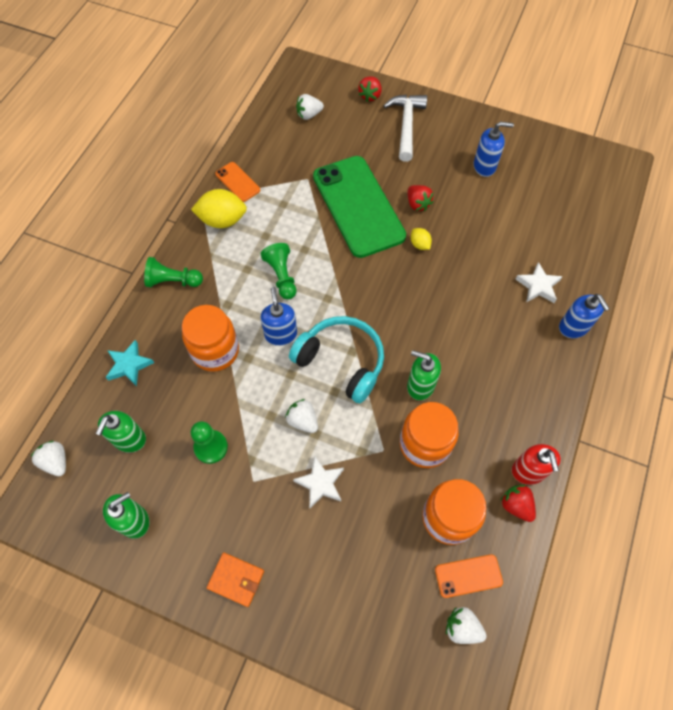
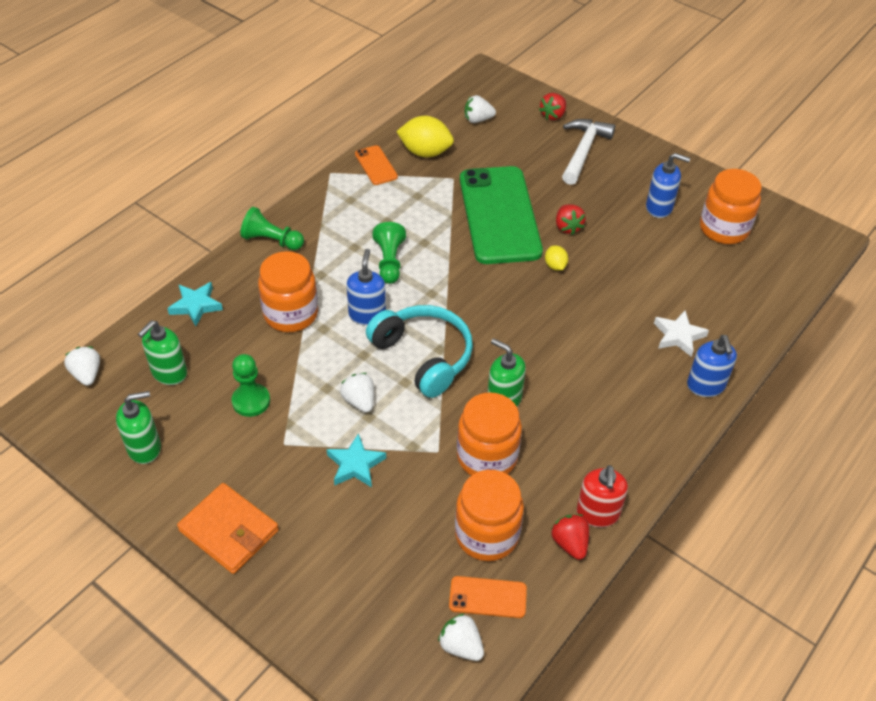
camera: 15 degrees right, 15 degrees down
yellow lemon [191,189,247,228] -> yellow lemon moved to [396,116,454,157]
orange wallet [207,552,264,607] -> orange wallet [177,483,279,574], size x1.50
white star [293,455,344,508] -> turquoise star [327,433,386,487]
none -> orange jar [700,169,762,244]

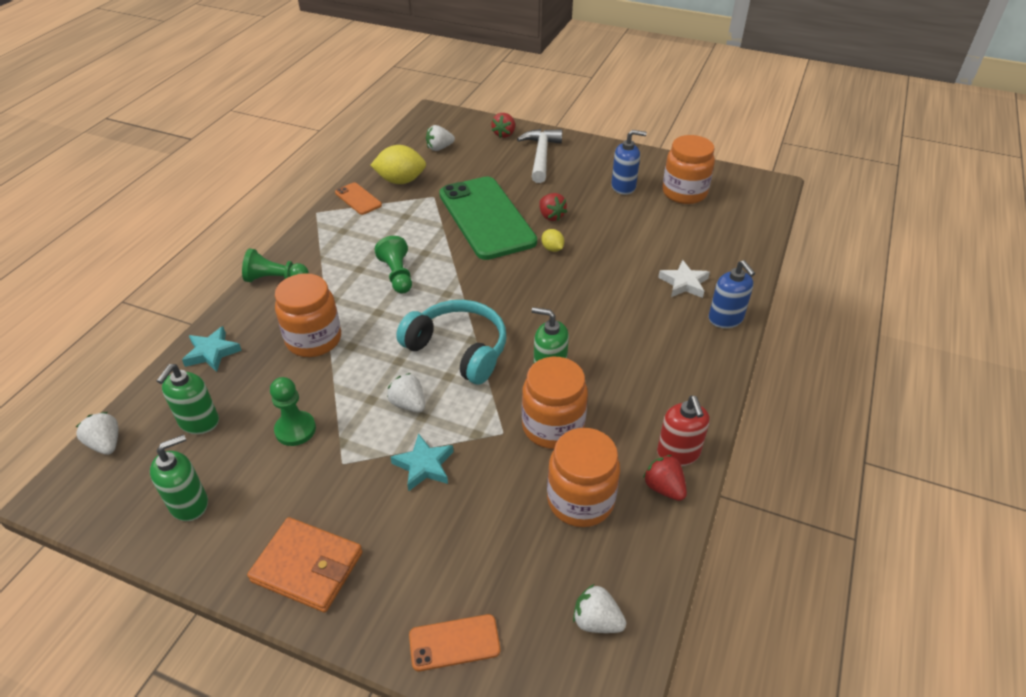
camera: 15 degrees left, 5 degrees down
blue soap dispenser [346,249,386,326] -> none
orange phone [449,576,527,618] -> orange phone moved to [409,614,500,671]

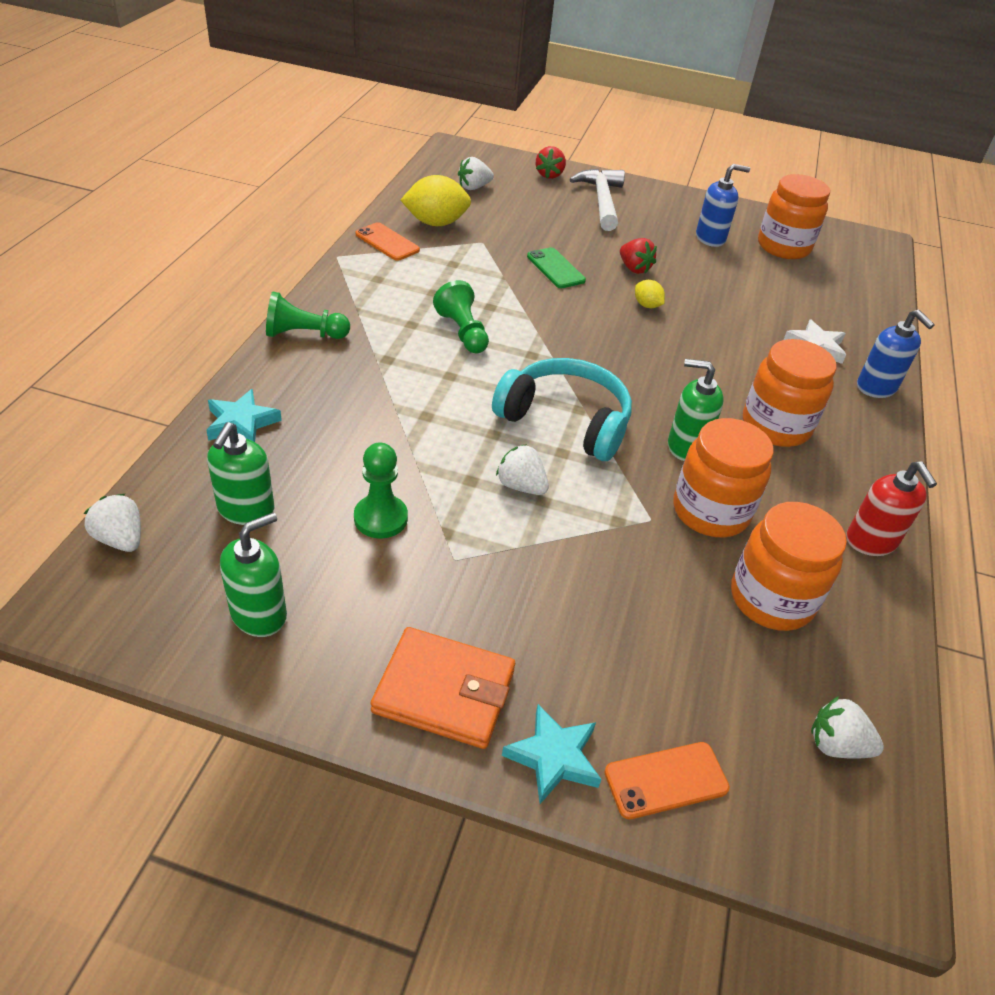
camera: 10 degrees left, 0 degrees up
orange jar [275,273,341,357] -> orange jar moved to [743,339,836,447]
turquoise star [390,433,454,491] -> turquoise star moved to [502,704,602,804]
green phone [439,176,537,260] -> green phone [527,247,586,288], size x0.43
red strawberry [643,455,687,501] -> none

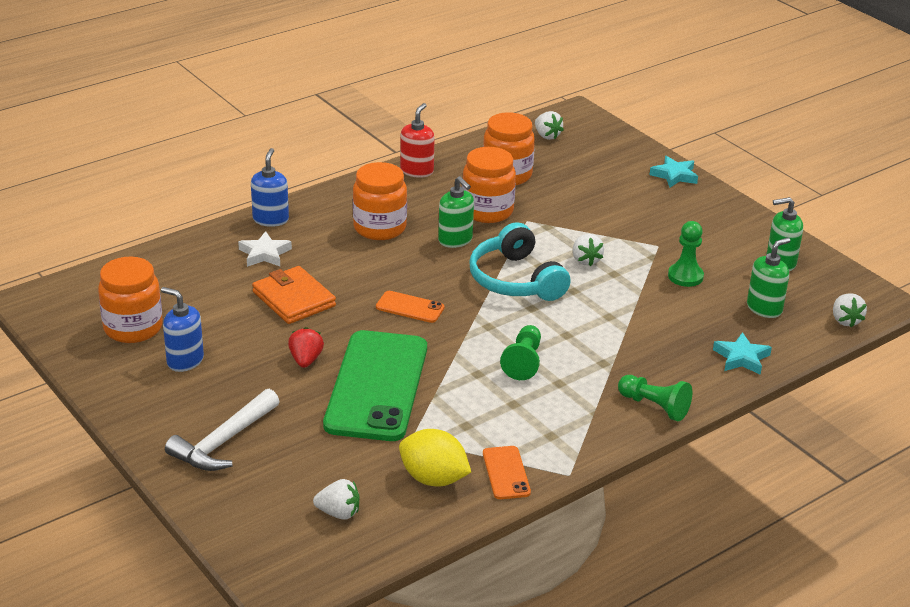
camera: 140 degrees left, 10 degrees down
orange wallet [370,627,515,749] -> orange wallet moved to [252,266,336,324]
green phone [527,247,586,288] -> green phone [323,330,427,441], size x2.34
red strawberry [536,146,566,179] -> none
orange phone [605,742,730,819] -> orange phone moved to [376,291,445,323]
yellow lemon [635,280,665,308] -> none

